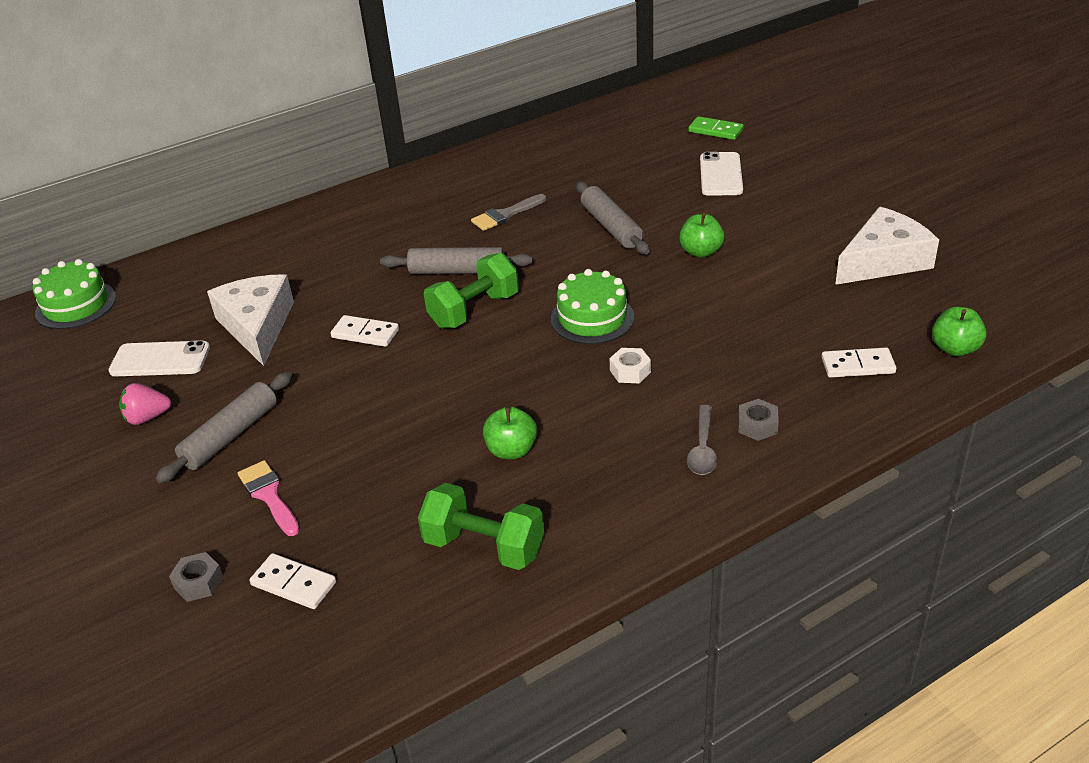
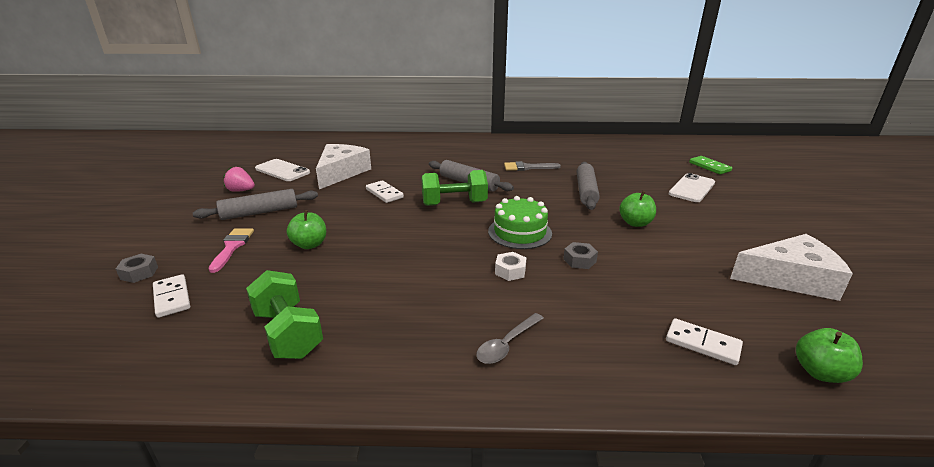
camera: 30 degrees right, 10 degrees down
green cake [33,259,116,329] -> none
green apple [483,406,537,459] -> green apple moved to [287,210,326,249]
grey nut [738,399,779,441] -> grey nut moved to [563,242,598,269]

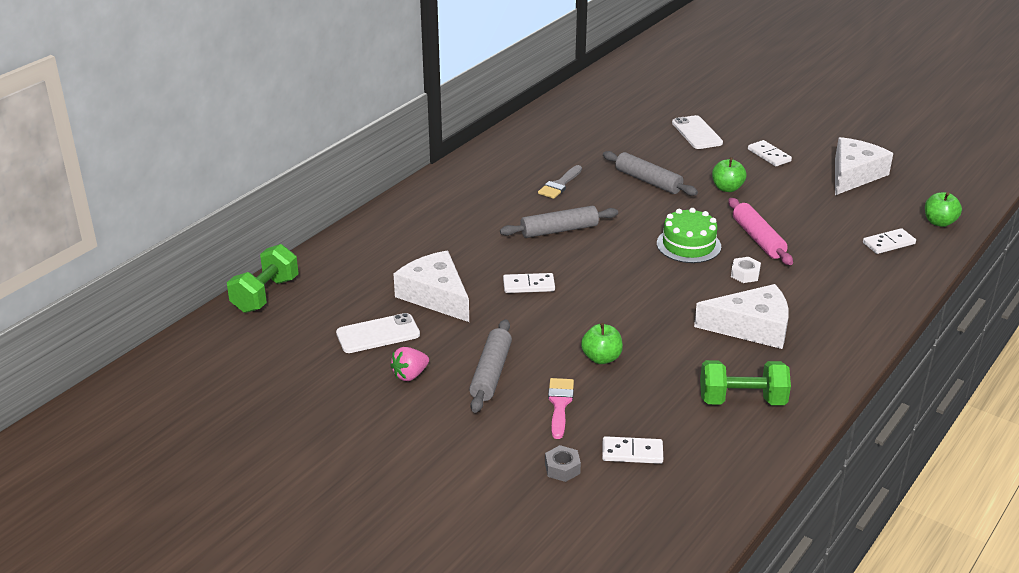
camera: 55 degrees left, 5 degrees up
pink brush [208,228,254,273] -> pink brush turned 60 degrees clockwise [548,378,574,439]
green dumbbell [421,170,488,206] -> green dumbbell moved to [227,244,299,313]
grey spoon [476,313,544,364] -> none
grey nut [563,242,598,269] -> pink rolling pin [728,198,793,265]
green domino [689,156,732,174] -> none
none -> white cheese [694,284,789,349]
none -> white domino [748,140,792,166]

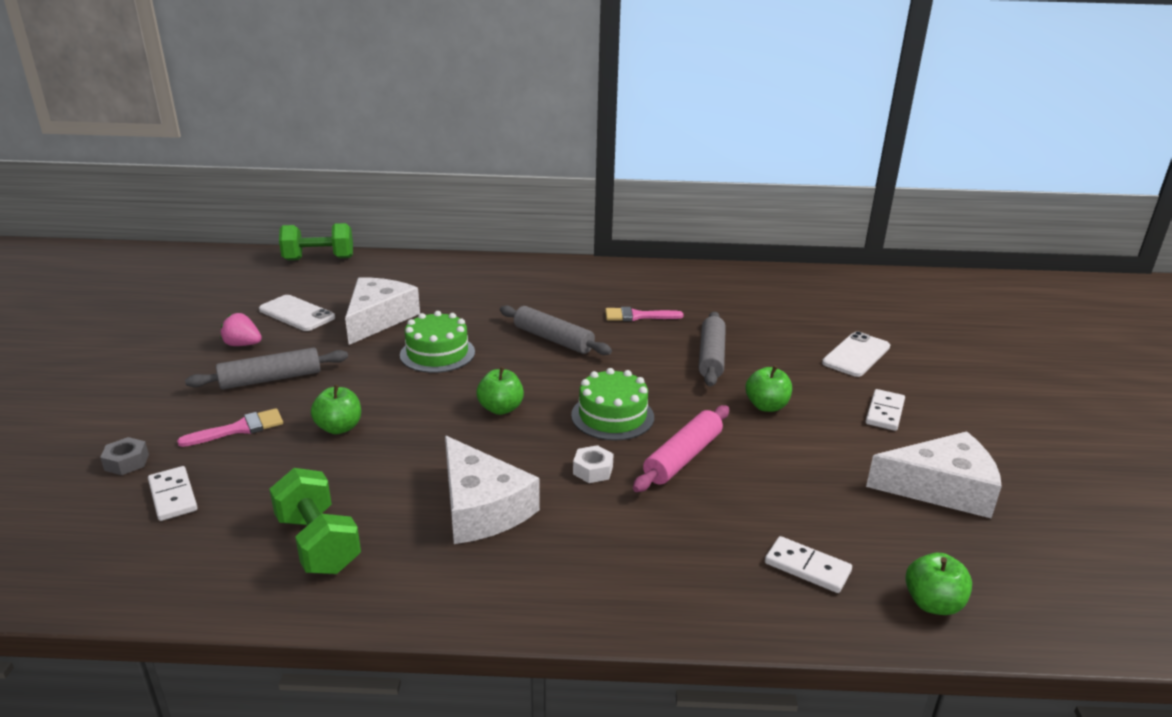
camera: 55 degrees right, 5 degrees down
white domino [503,273,555,293] -> green cake [400,311,475,373]
grey brush [538,165,582,199] -> pink brush [605,307,684,321]
none -> green apple [476,367,524,415]

